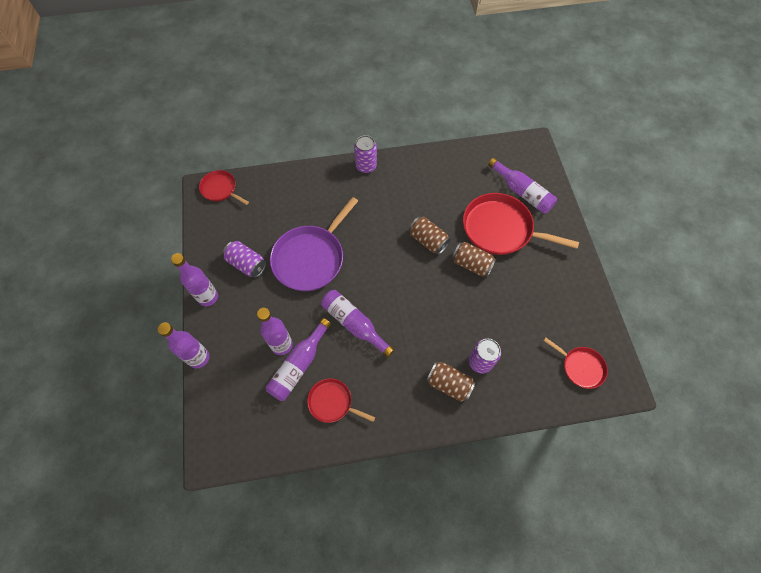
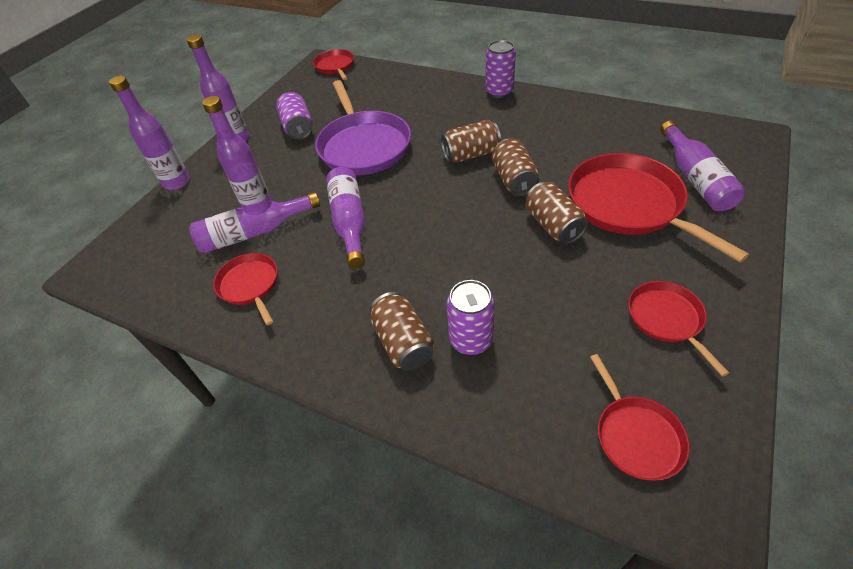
camera: 40 degrees right, 15 degrees down
purple pan [270,197,358,291] -> purple pan turned 90 degrees counterclockwise [315,80,411,175]
none -> brown can [441,120,501,163]
none -> red pan [628,281,729,376]

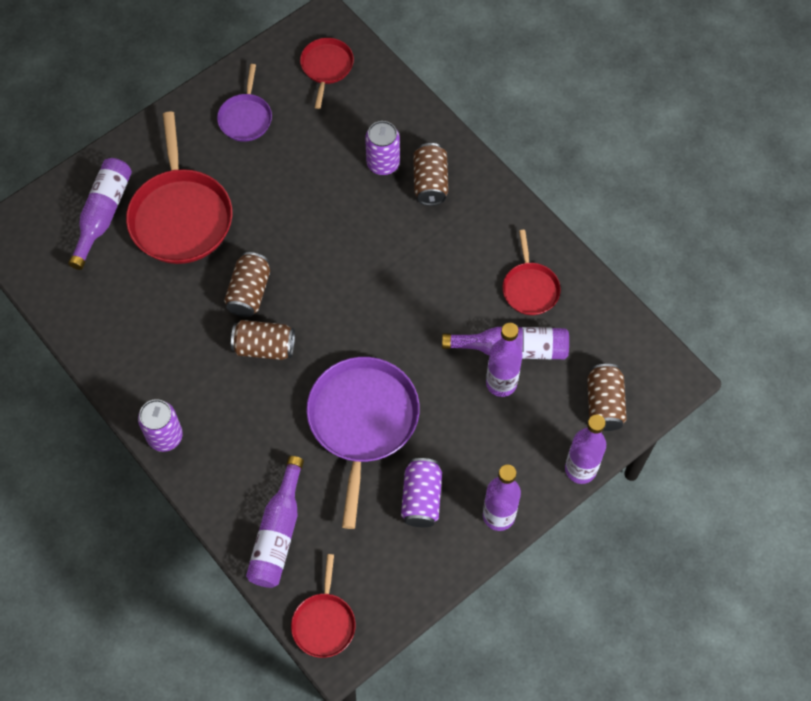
camera: 160 degrees left, 15 degrees up
purple bottle [326,167,365,269] -> purple bottle moved to [246,456,304,588]
brown can [526,182,588,244] -> brown can moved to [587,364,627,431]
red pan [628,281,729,376] -> purple pan [217,64,272,142]

